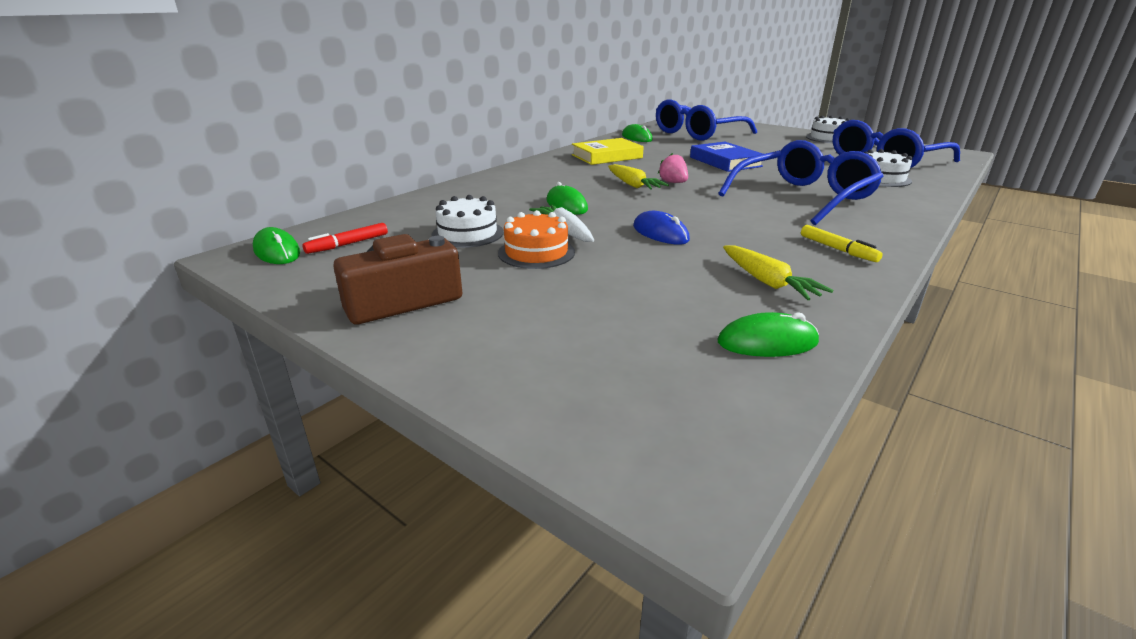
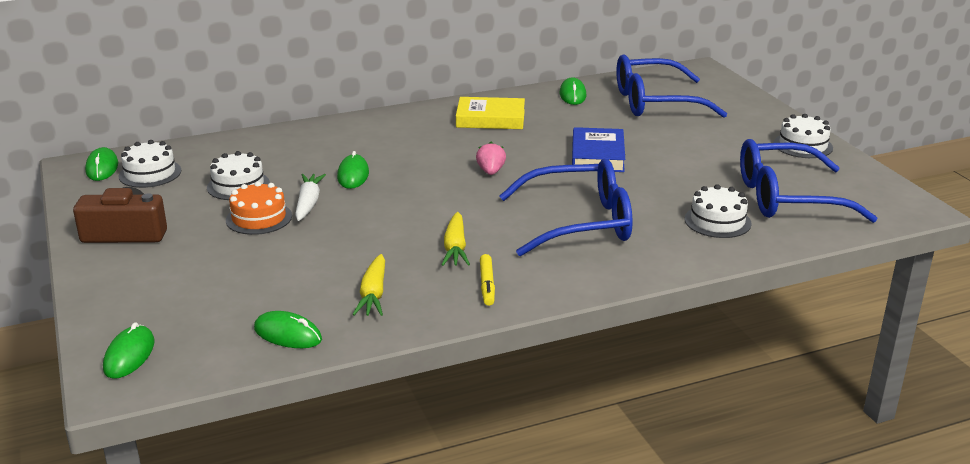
camera: 30 degrees right, 0 degrees up
red marker [302,223,388,254] -> white cake [119,140,181,188]
yellow carrot [608,164,669,190] -> yellow carrot moved to [442,212,470,266]
blue mouse [633,211,690,245] -> none
none -> green mouse [103,322,155,379]

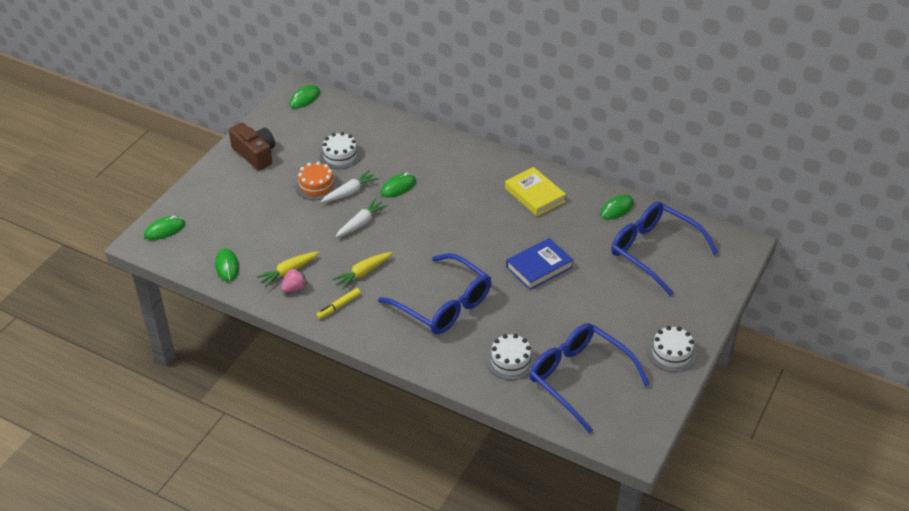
camera: 50 degrees right, 15 degrees up
white cake [119,140,181,188] -> none
pink strawberry [476,142,506,175] -> pink strawberry moved to [281,268,307,292]
none -> white carrot [336,198,388,237]

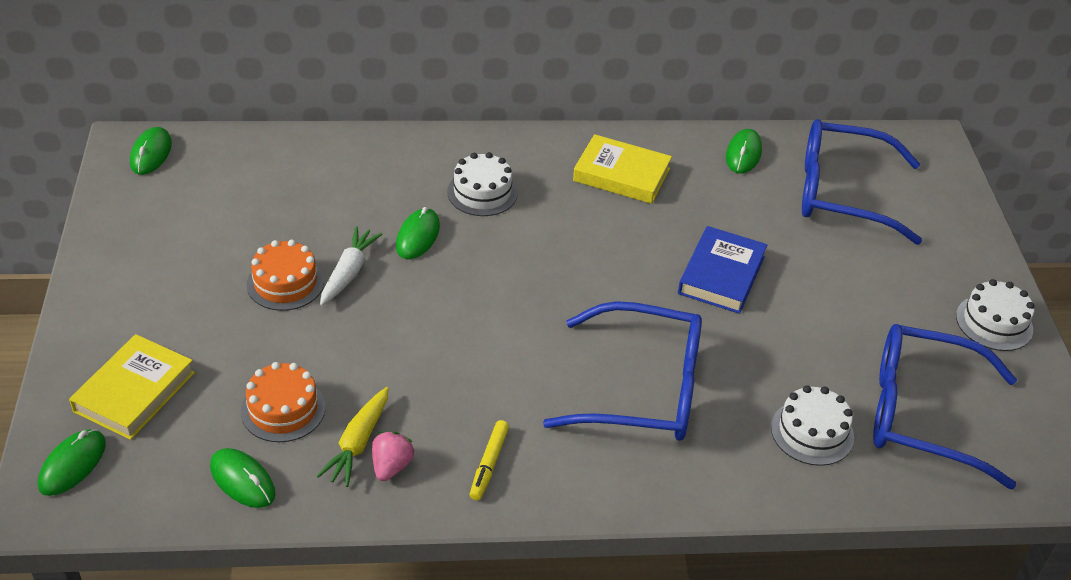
camera: 35 degrees left, 0 degrees up
brown camera [229,123,275,170] -> none
white cake [320,132,361,169] -> white cake moved to [447,152,518,216]
yellow carrot [332,252,393,289] -> none
white carrot [336,198,388,237] -> none
none -> yellow book [69,334,195,440]
none -> orange cake [241,362,326,442]

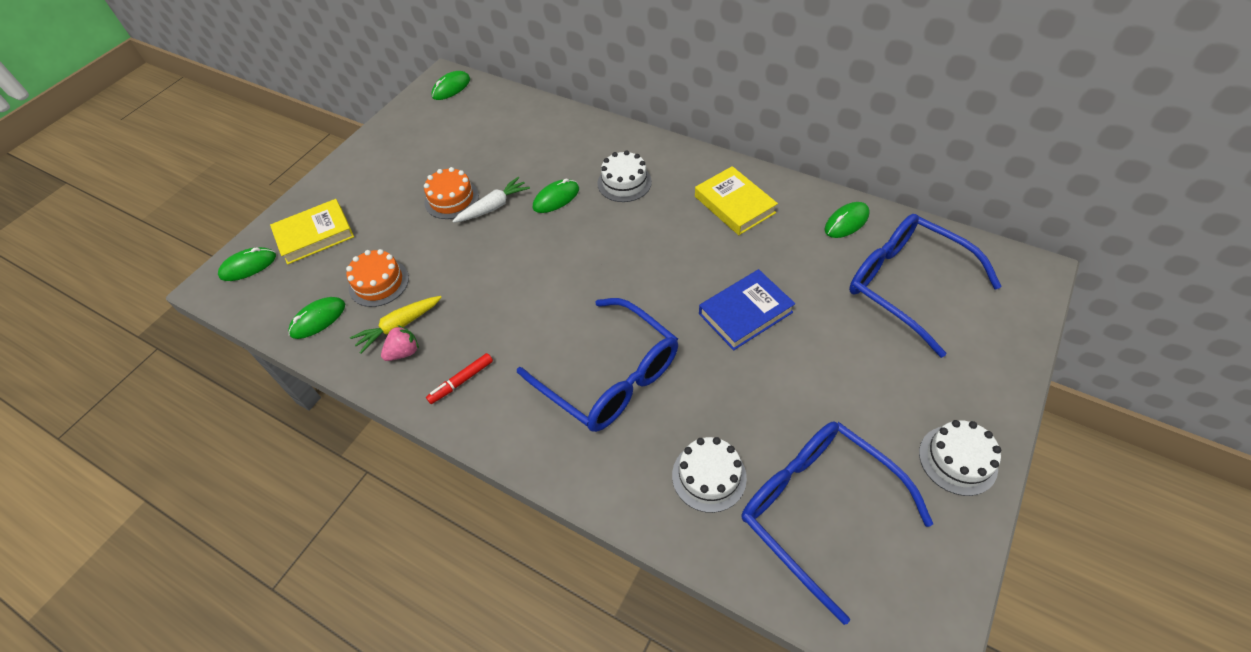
camera: 40 degrees right, 10 degrees up
green mouse [210,448,275,508] -> green mouse turned 60 degrees clockwise [288,297,345,339]
yellow marker [470,420,509,500] -> red marker [426,353,493,404]

